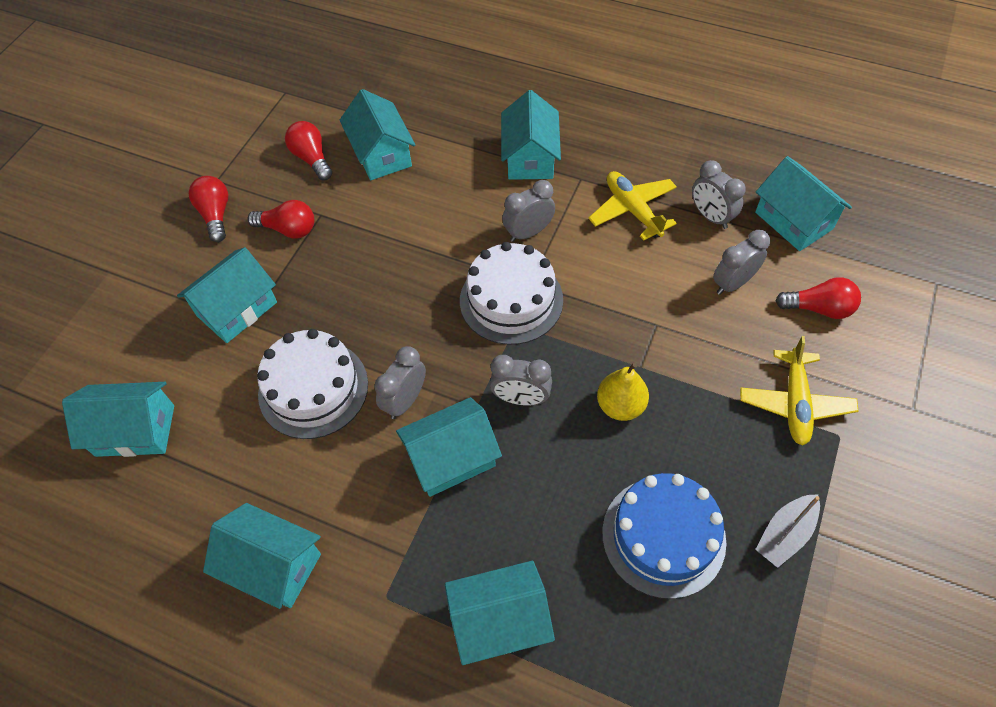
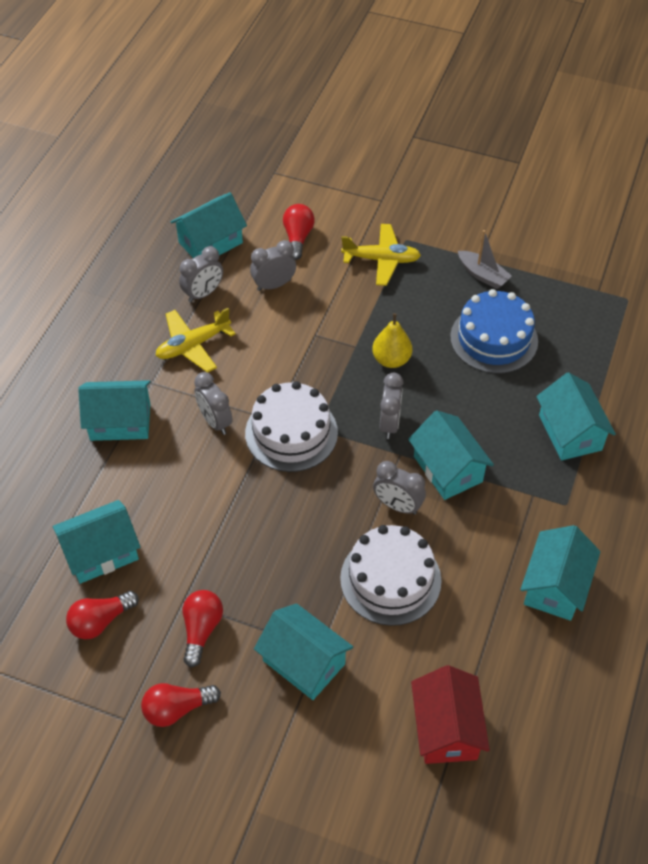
camera: 95 degrees left, 5 degrees down
turquoise house [62,382,174,457] -> red house [411,665,490,764]
grey clock [713,230,770,295] -> grey clock turned 105 degrees clockwise [250,240,296,291]

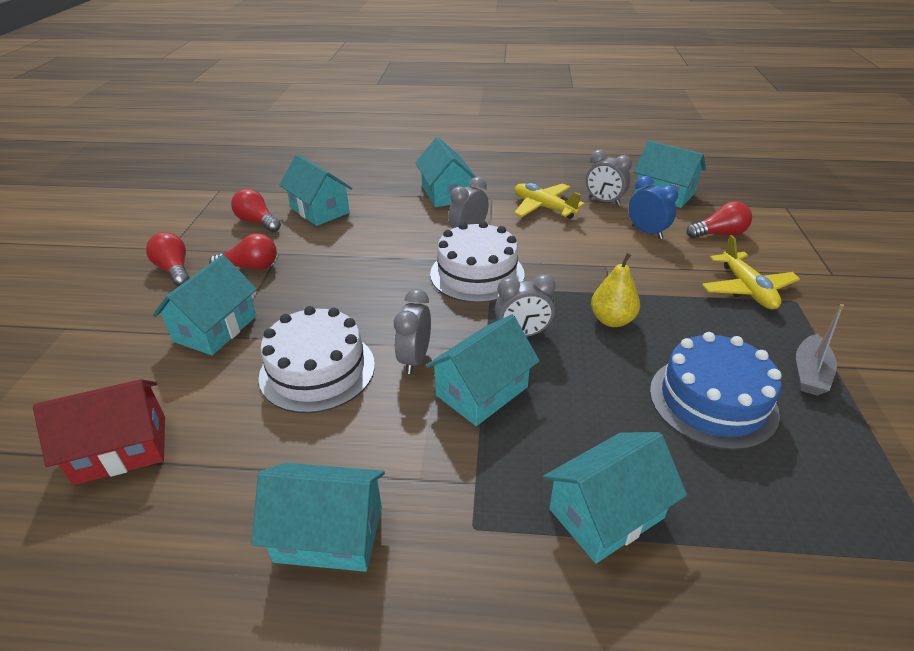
camera: 75 degrees right, 15 degrees down
grey clock [250,240,296,291] -> blue clock [629,176,678,239]

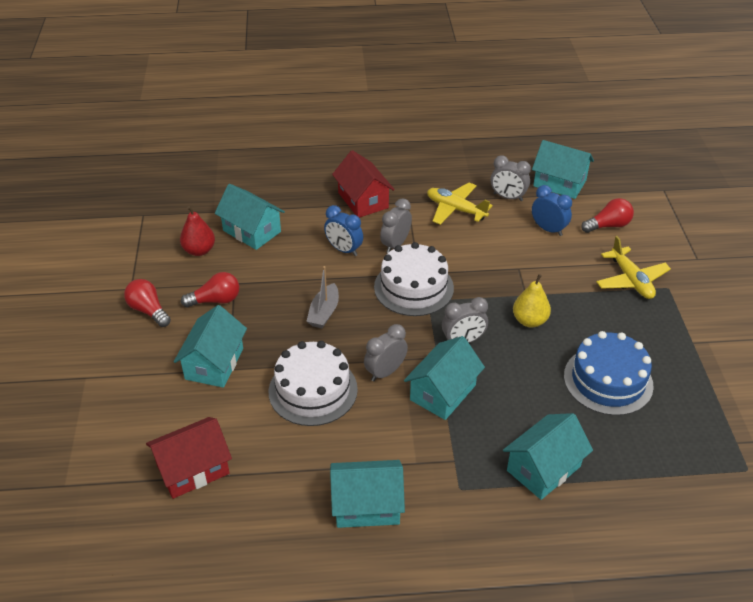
camera: 10 degrees left, 5 degrees up
red light bulb [231,189,281,232] -> red pear [180,206,215,256]
grey clock [394,289,431,374] -> grey clock turned 45 degrees clockwise [364,324,408,382]
turquoise house [415,137,476,207] -> red house [332,150,395,218]
grey boat [796,304,844,396] -> grey boat moved to [306,266,339,328]
none -> blue clock [324,205,363,256]

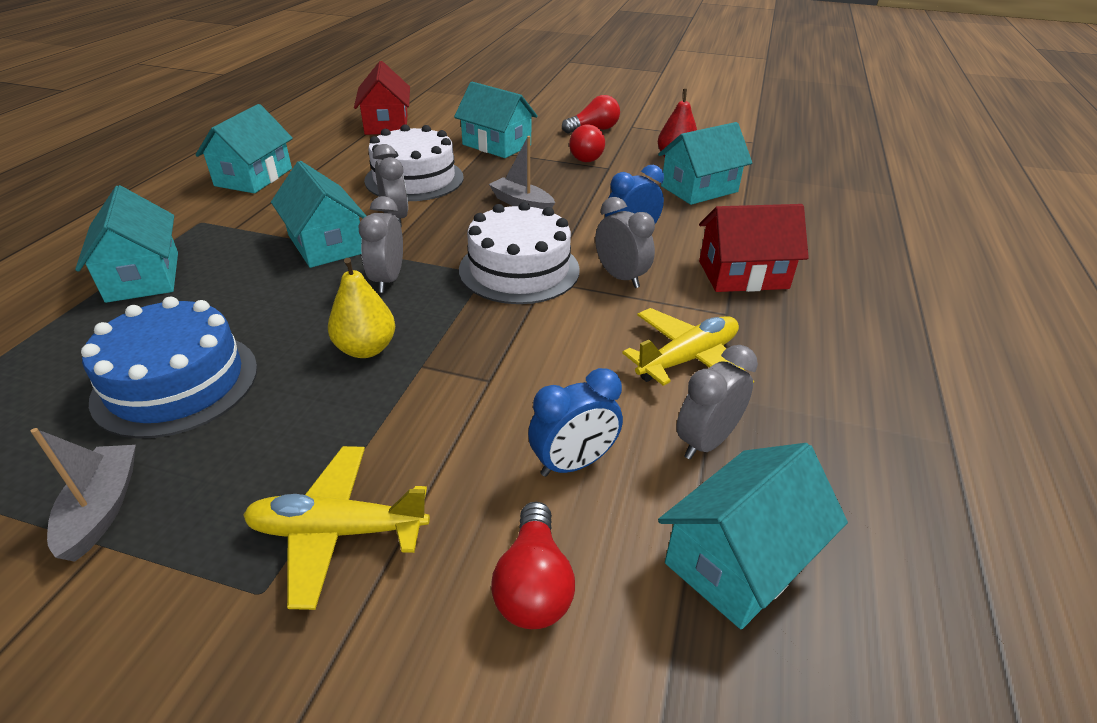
camera: 110 degrees right, 5 degrees down
none -> grey boat [31,428,136,562]

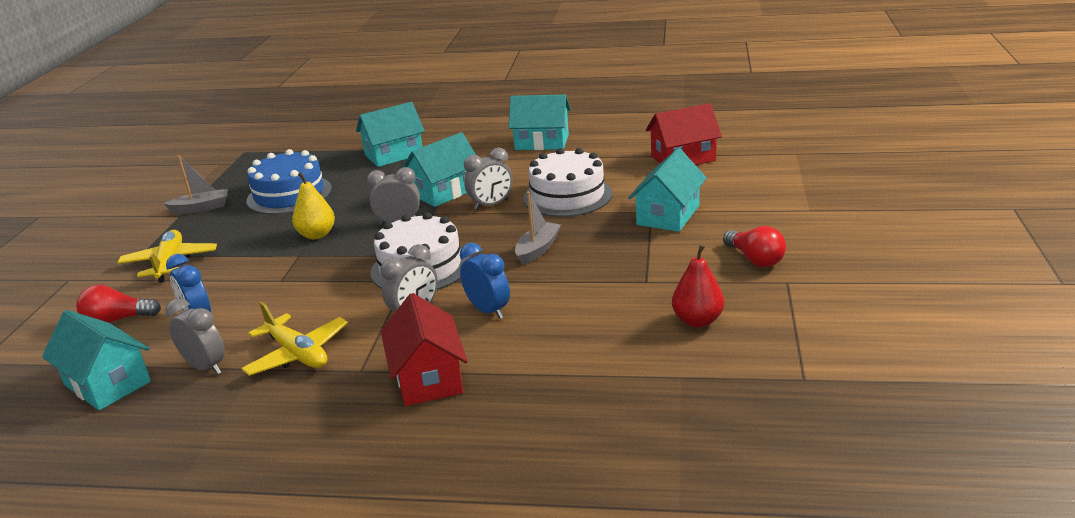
camera: 85 degrees right, 10 degrees down
red light bulb [569,124,605,162] -> none
turquoise house [658,122,752,205] -> none

